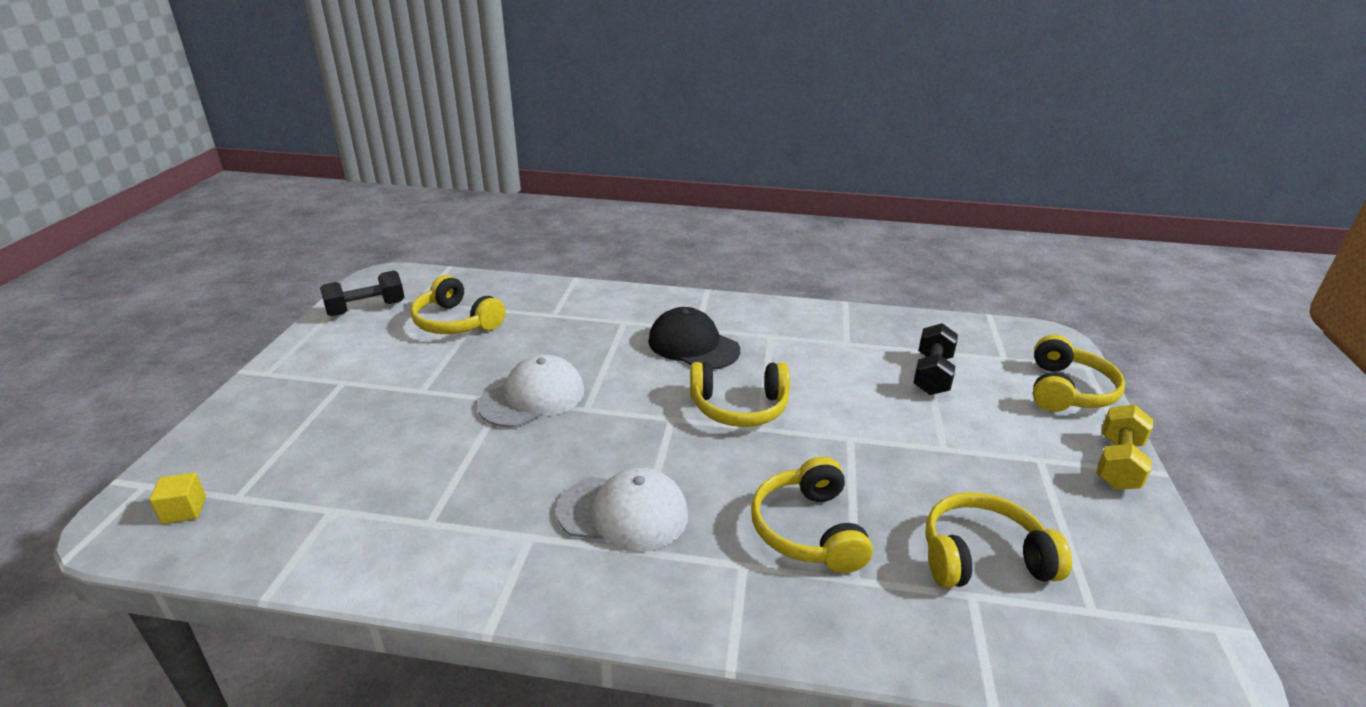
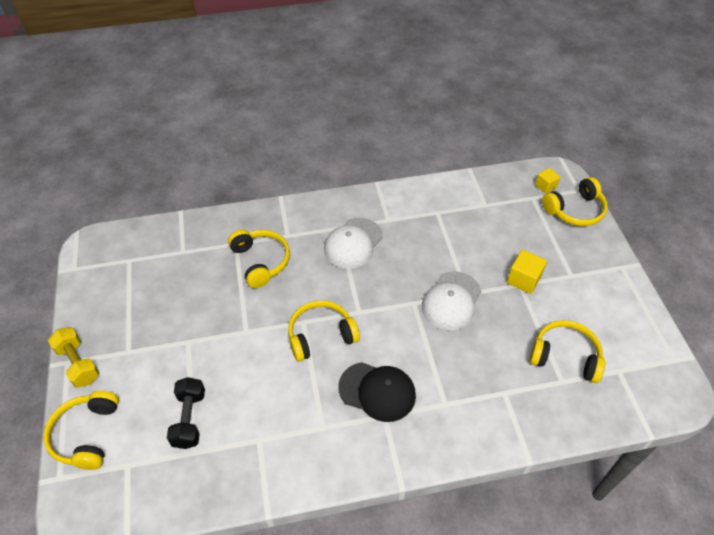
camera: 160 degrees right, 20 degrees up
black dumbbell [320,271,405,316] -> none
white cap [556,467,688,552] -> white cap turned 45 degrees counterclockwise [324,218,383,269]
yellow headphones [925,492,1072,588] -> yellow headphones moved to [542,177,608,226]
yellow dumbbell [1097,404,1153,490] -> yellow dumbbell turned 45 degrees counterclockwise [48,327,99,388]
none -> yellow cube [507,250,547,294]

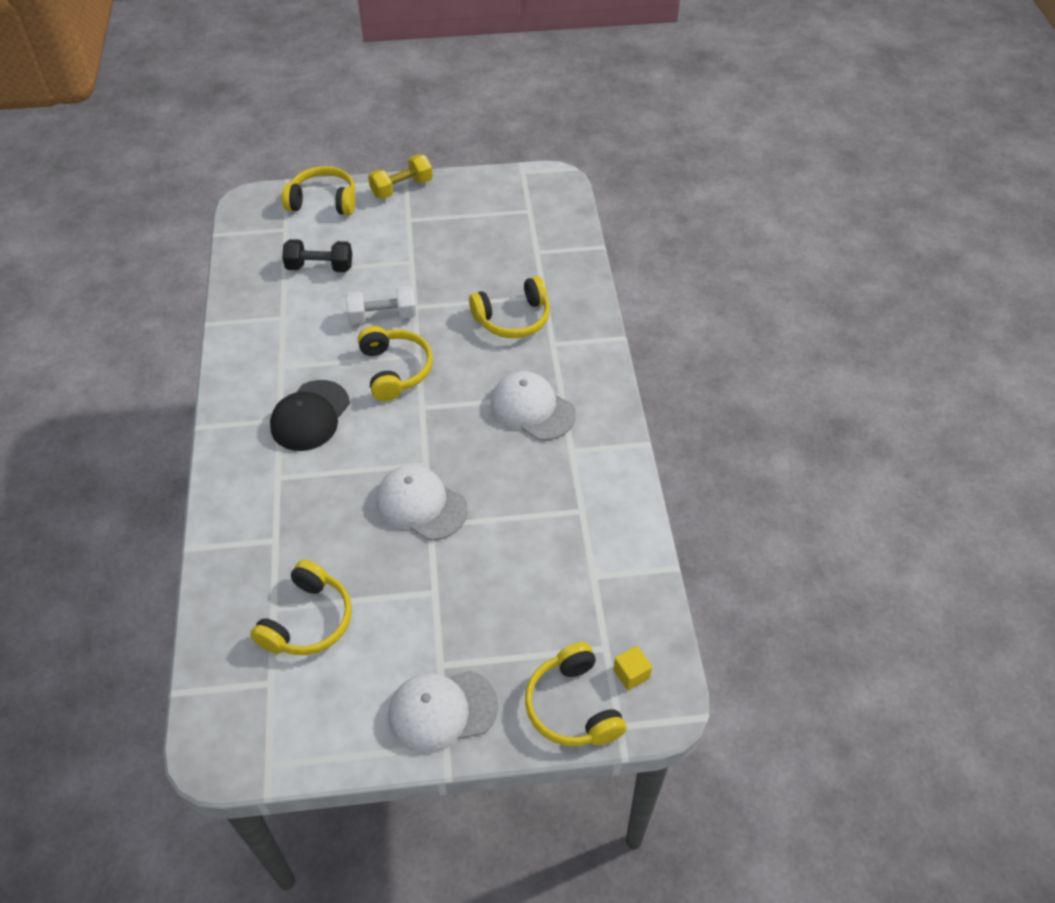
camera: 95 degrees right, 0 degrees up
yellow cube [507,250,547,294] -> none
none -> white dumbbell [345,286,416,324]
none -> white cap [388,671,498,753]

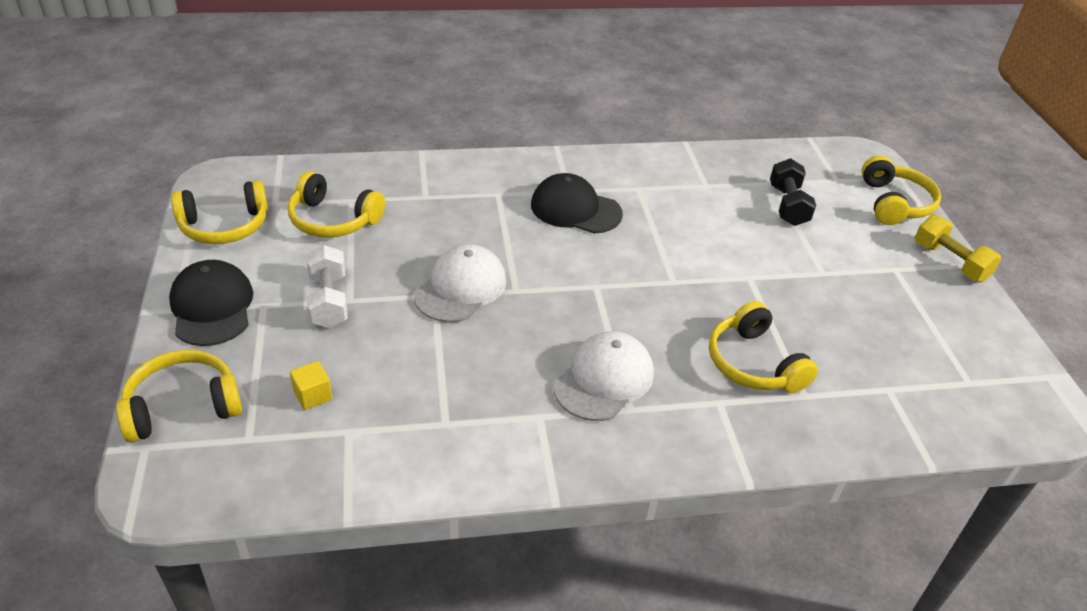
camera: 85 degrees right, 10 degrees down
white dumbbell [345,286,416,324] -> white dumbbell moved to [307,245,348,328]
yellow headphones [358,326,433,401] -> yellow headphones moved to [171,180,268,244]
white cap [388,671,498,753] -> black cap [169,260,253,346]
yellow cube [613,646,652,690] -> yellow cube moved to [290,361,332,410]

